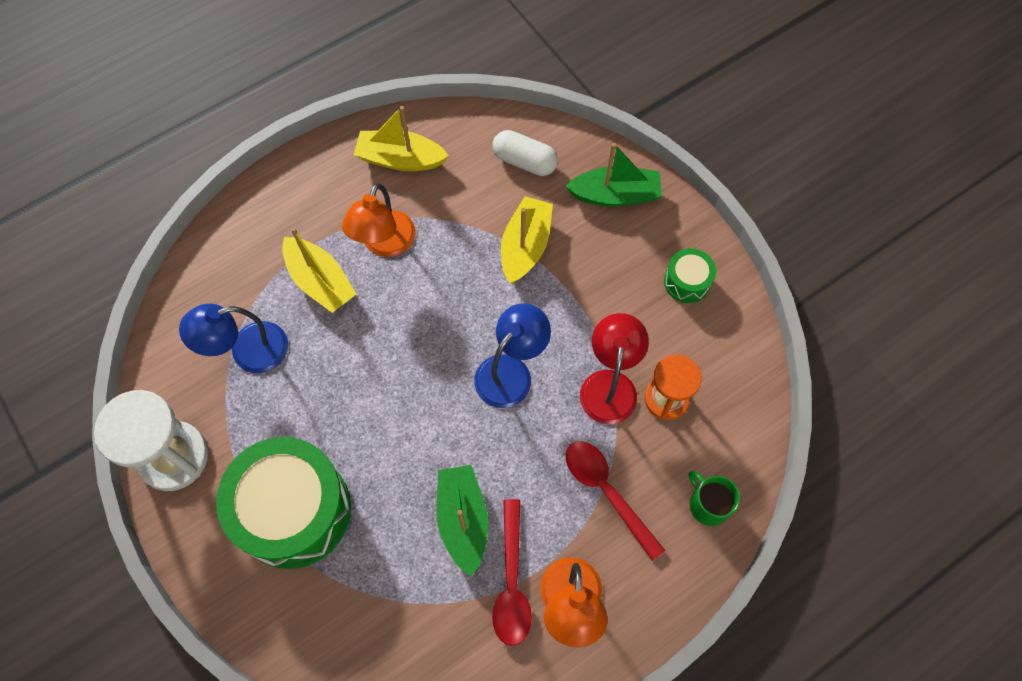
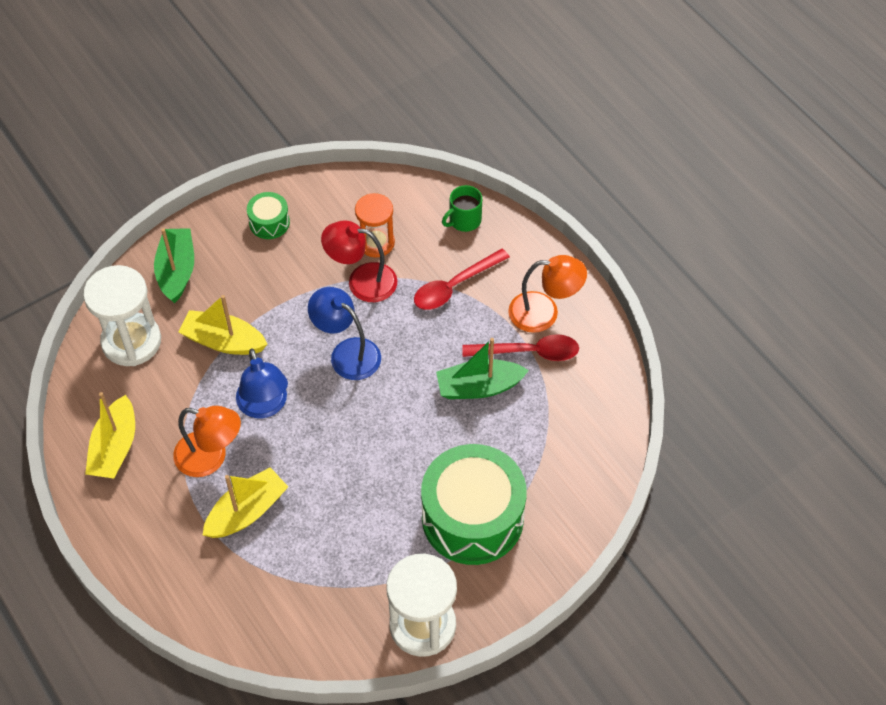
camera: 90 degrees left, 10 degrees down
blue lamp [179,304,288,373] -> blue lamp moved to [236,348,288,418]
white capsule [492,130,558,176] -> white hourglass [83,265,161,366]

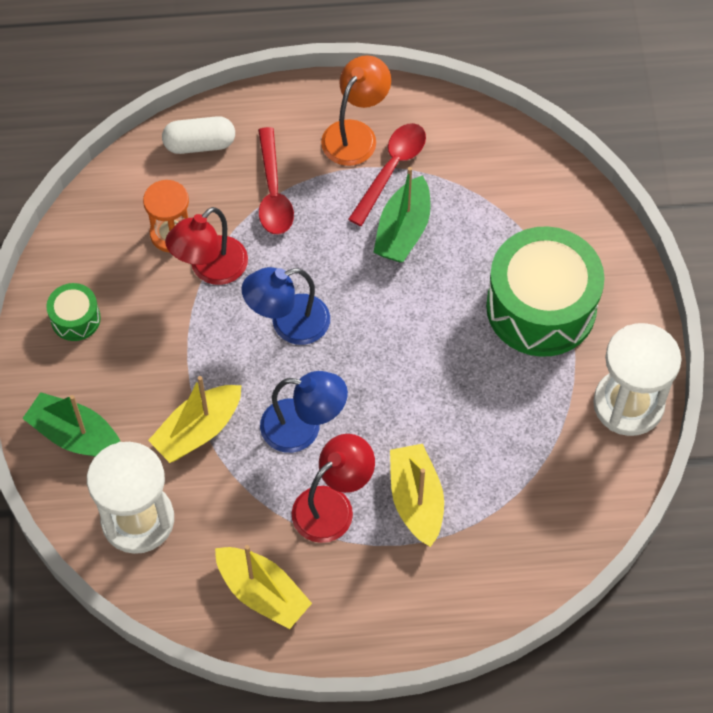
camera: 60 degrees left, 5 degrees up
orange lamp [173,406,241,477] -> red lamp [292,434,375,543]
green mug [442,185,482,232] -> white capsule [162,116,235,154]

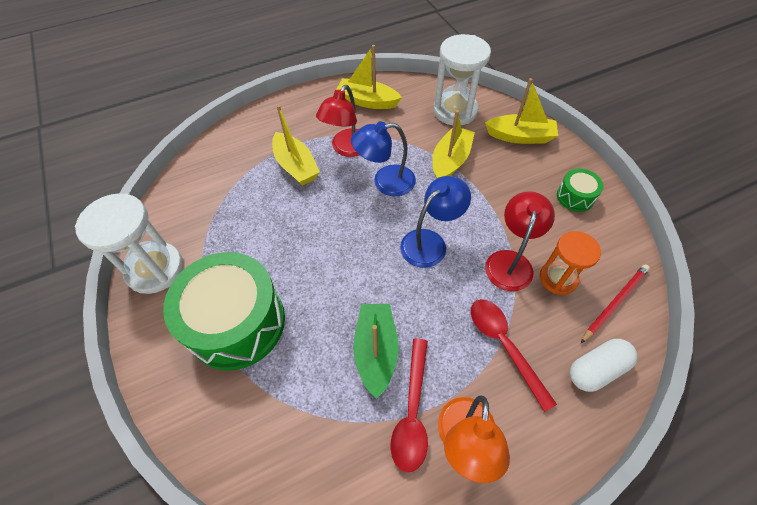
camera: 160 degrees right, 5 degrees down
green boat [22,392,120,457] -> yellow boat [485,78,558,144]
none -> red pencil [581,265,650,343]

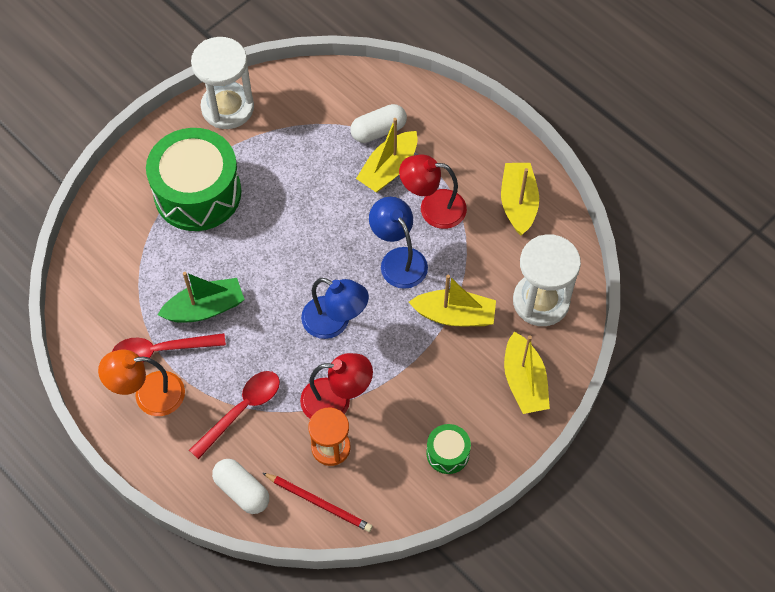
camera: 70 degrees right, 5 degrees up
none -> white capsule [350,104,407,143]

